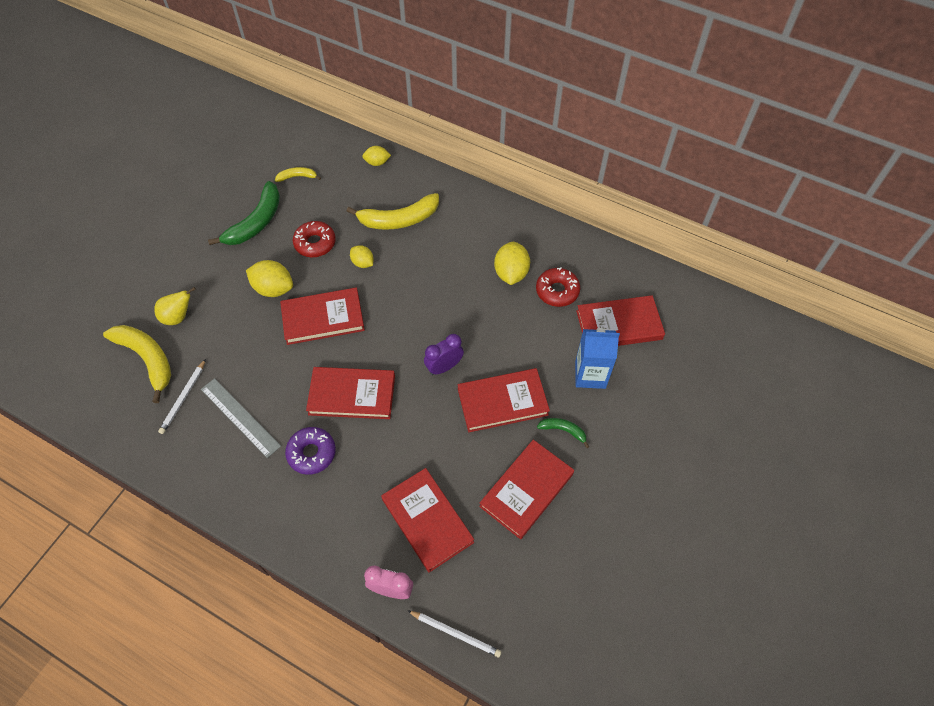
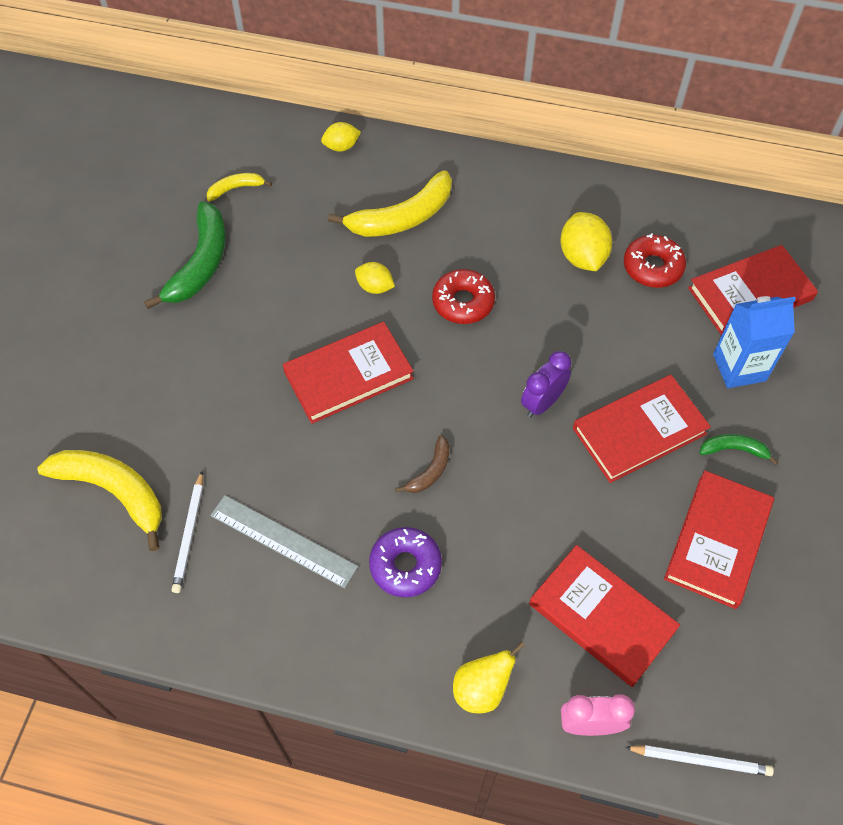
camera: 15 degrees left, 0 degrees up
yellow pear [154,287,196,325] -> yellow pear moved to [453,642,525,714]
yellow lemon [246,260,293,297] -> none
red donut [293,221,336,257] -> red donut moved to [432,269,495,324]
red book [306,367,395,419] -> brown banana [395,435,450,493]

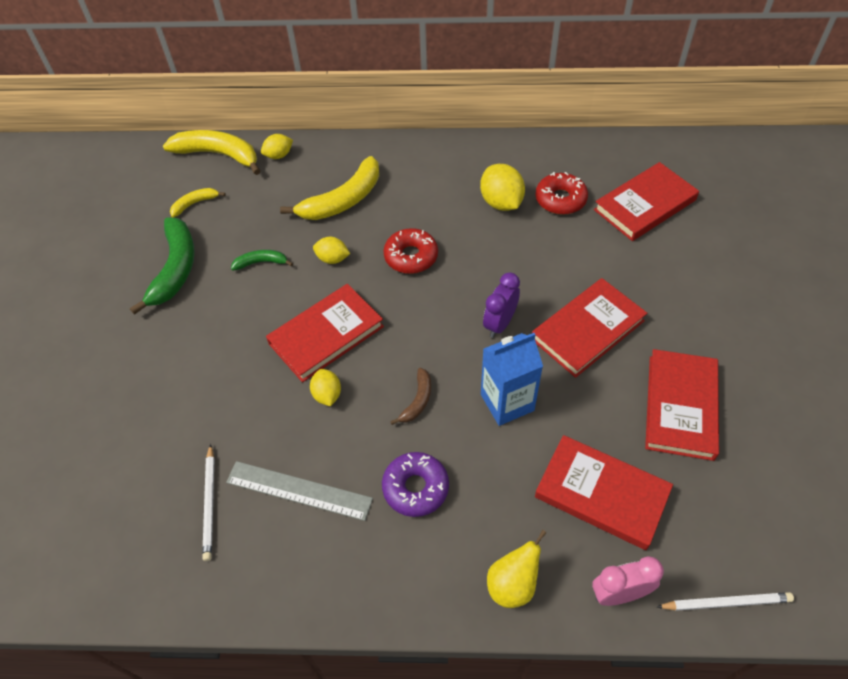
camera: 10 degrees left, 5 degrees down
yellow banana [37,450,162,551] -> yellow banana moved to [163,130,260,175]
green banana [699,434,778,465] -> green banana moved to [231,250,293,270]
blue carton [713,296,796,388] -> blue carton moved to [481,333,543,426]
none -> yellow lemon [310,369,341,406]

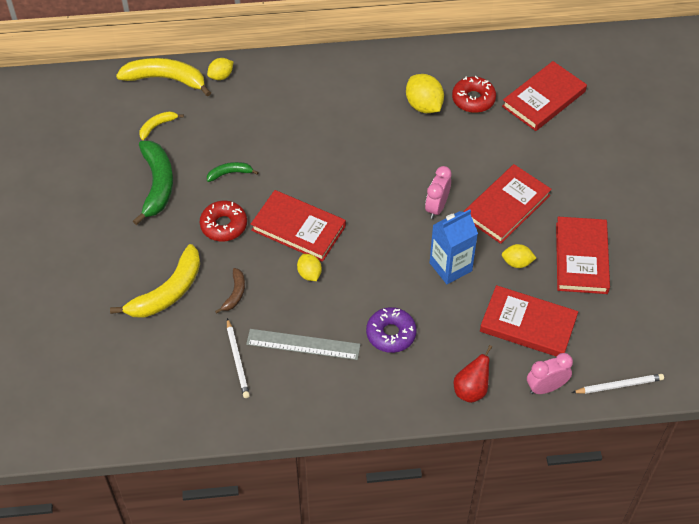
camera: 10 degrees left, 0 degrees up
red book [266,284,384,382] -> red book turned 75 degrees clockwise [251,190,346,262]
yellow banana [280,156,379,220] -> yellow banana moved to [110,244,200,318]
yellow lemon [313,237,350,264] -> yellow lemon moved to [502,244,536,268]
red donut [383,228,438,274] -> red donut moved to [200,201,247,241]
brown banana [390,368,431,425] -> brown banana moved to [215,268,245,314]
purple clock [483,272,520,338] -> pink clock [425,166,452,219]
yellow pear [487,530,547,608] -> red pear [454,345,492,403]

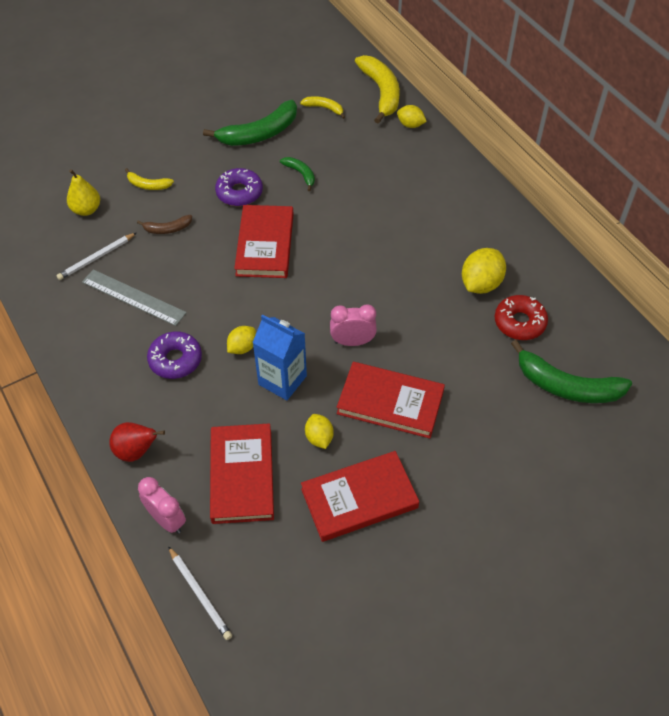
camera: 65 degrees right, 0 degrees up
yellow banana [110,244,200,318] -> yellow banana [125,168,174,190], size x0.50
red donut [200,201,247,241] -> purple donut [215,168,263,206]
grey ruler [246,329,361,360] -> grey ruler turned 45 degrees counterclockwise [82,269,187,326]
yellow lemon [297,254,322,281] -> yellow lemon moved to [227,326,256,354]
red book [502,61,587,131] -> green banana [511,340,632,403]
none -> yellow pear [67,169,100,216]

